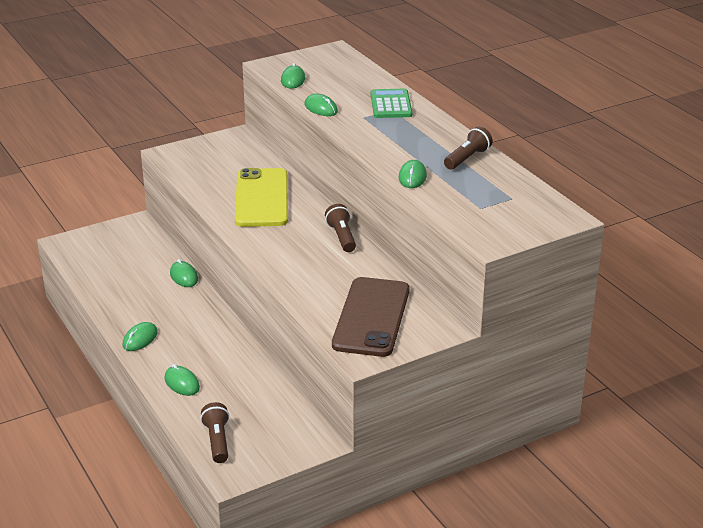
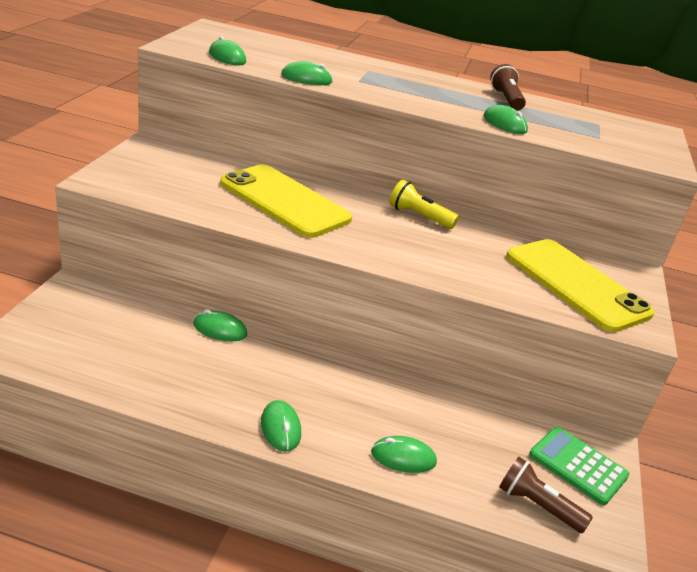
camera: 50 degrees left, 0 degrees up
brown flashlight [325,204,356,252] -> yellow flashlight [390,180,459,229]
brown phone [332,277,410,357] -> yellow phone [506,239,654,332]
green calculator [371,89,412,118] -> green calculator moved to [529,427,629,505]

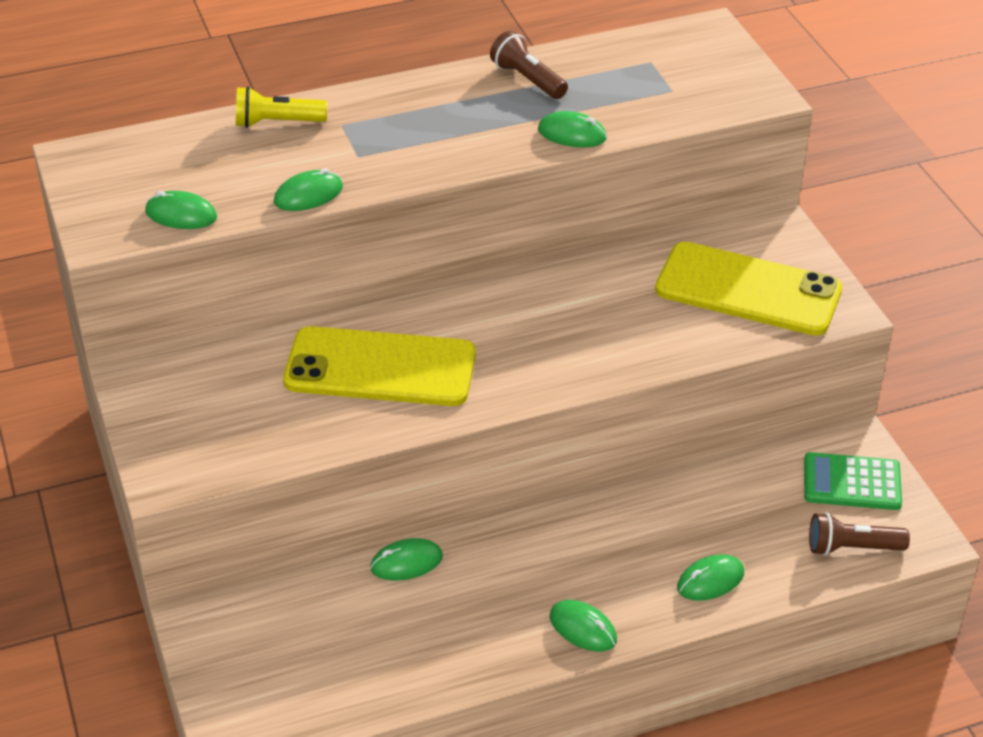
camera: 30 degrees left, 10 degrees up
yellow flashlight [390,180,459,229] -> yellow flashlight moved to [236,86,327,128]

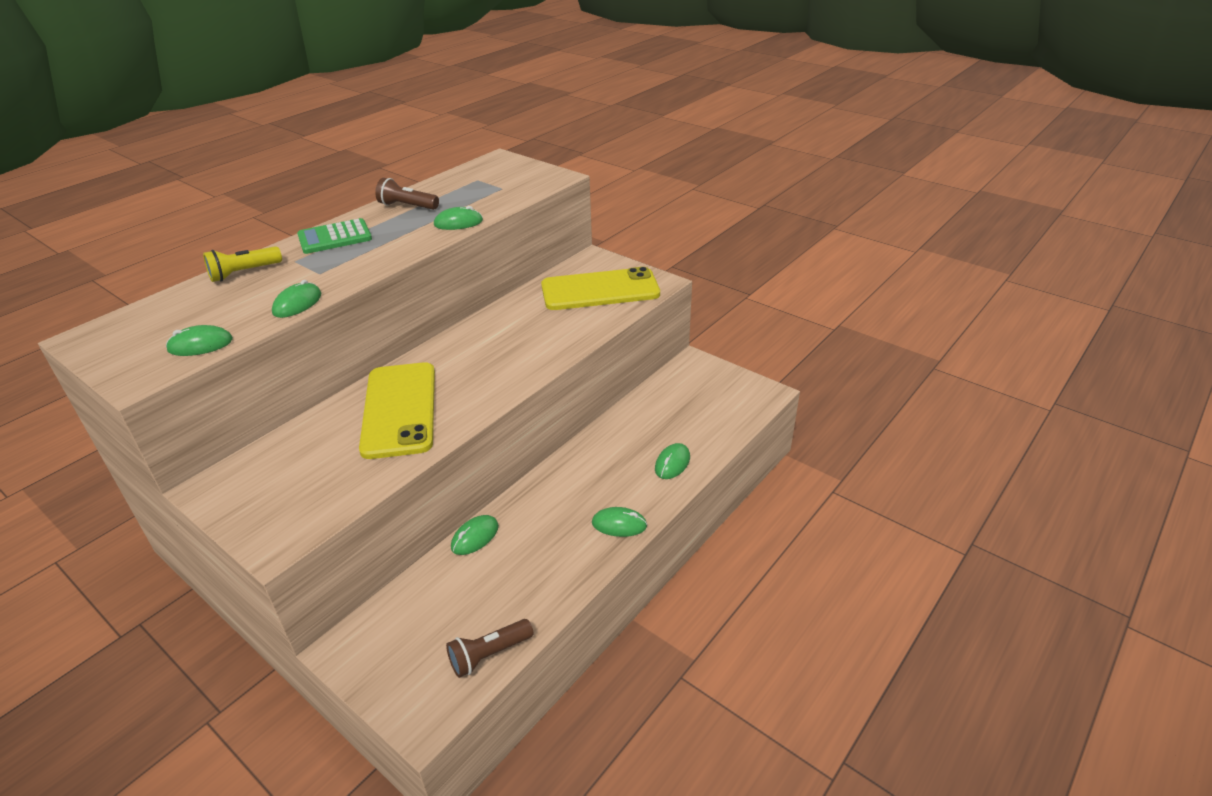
camera: 30 degrees left, 5 degrees down
yellow phone [283,326,476,406] -> yellow phone turned 75 degrees counterclockwise [359,362,435,459]
green calculator [804,452,902,510] -> green calculator moved to [297,218,372,254]
brown flashlight [809,513,910,556] -> brown flashlight moved to [446,619,534,678]

